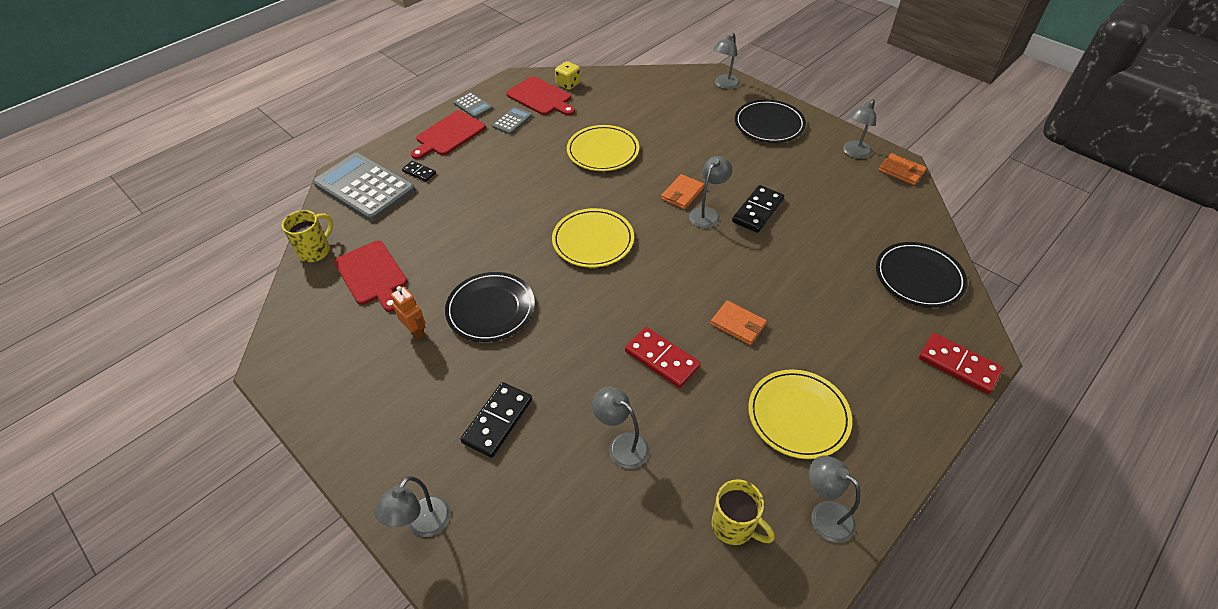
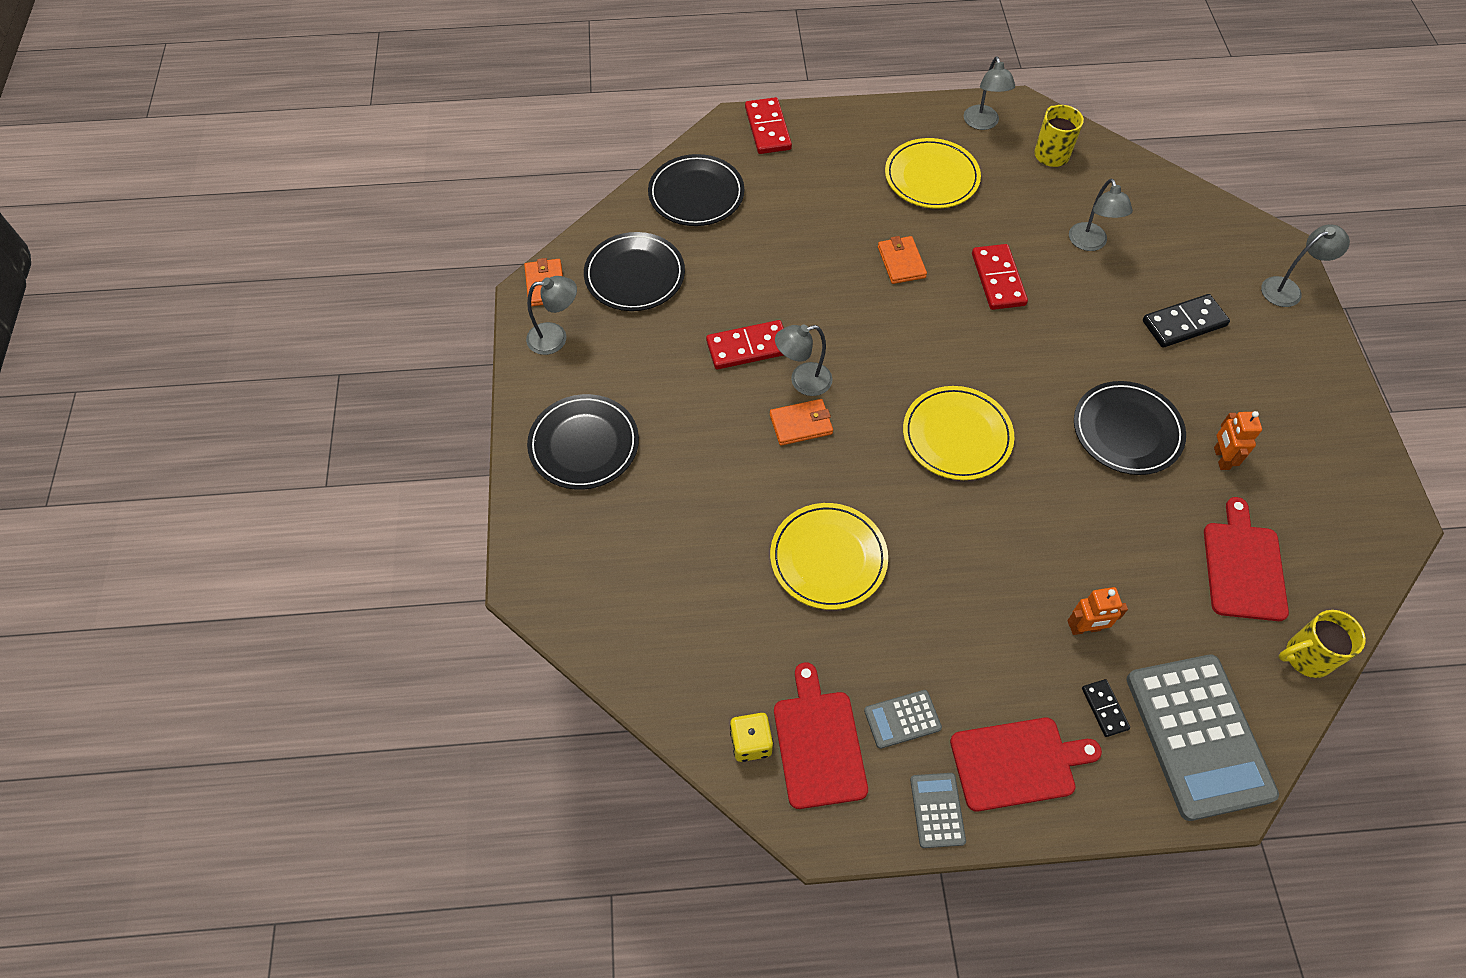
camera: 140 degrees left, 10 degrees up
grey lamp [713,33,740,89] -> none
black domino [732,185,784,233] -> red domino [706,320,784,369]
none -> black plate [584,232,685,311]
none -> orange robot [1067,587,1128,635]

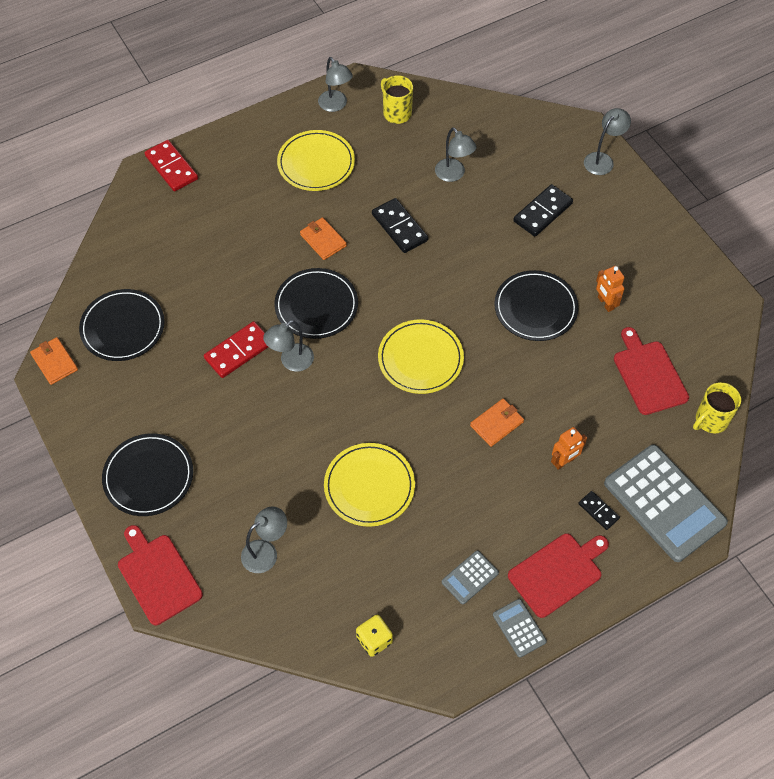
camera: 25 degrees left, 0 degrees up
grey lamp [526,276,577,355] -> grey lamp moved to [241,507,287,573]
black plate [648,154,744,226] -> black plate moved to [275,268,358,339]
orange wallet [770,399,833,446] -> orange wallet moved to [470,398,524,447]
red cutting board [774,662,868,809] -> red cutting board moved to [118,525,203,625]
red domino [972,244,1028,310] -> black domino [372,198,428,253]

